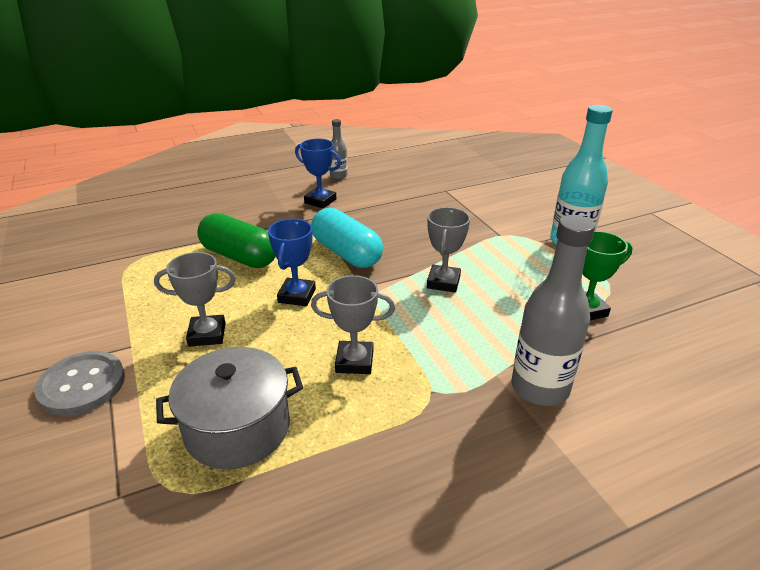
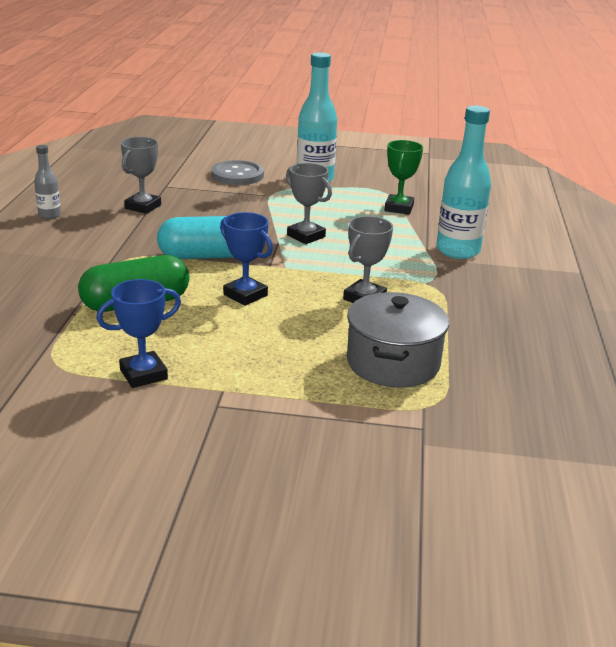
camera: 60 degrees left, 5 degrees down
grey button [34,351,125,416] -> grey button moved to [211,160,264,185]
grey trophy [154,252,236,347] -> grey trophy moved to [121,137,161,214]
blue trophy [295,139,341,209] -> blue trophy moved to [96,279,181,388]
grey bottle [511,215,595,406] -> turquoise bottle [436,106,491,259]

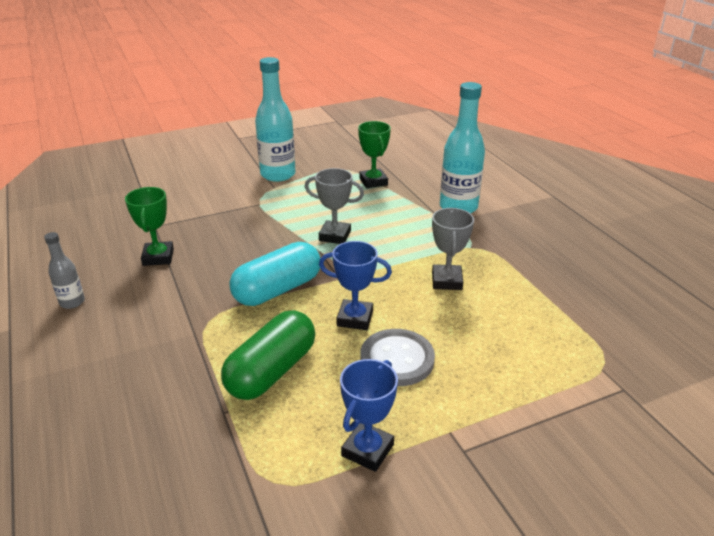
camera: 30 degrees left, 5 degrees up
grey trophy [121,137,161,214] -> green trophy [125,187,174,266]
grey button [211,160,264,185] -> grey button moved to [360,329,435,386]
grey pot [347,292,449,388] -> none

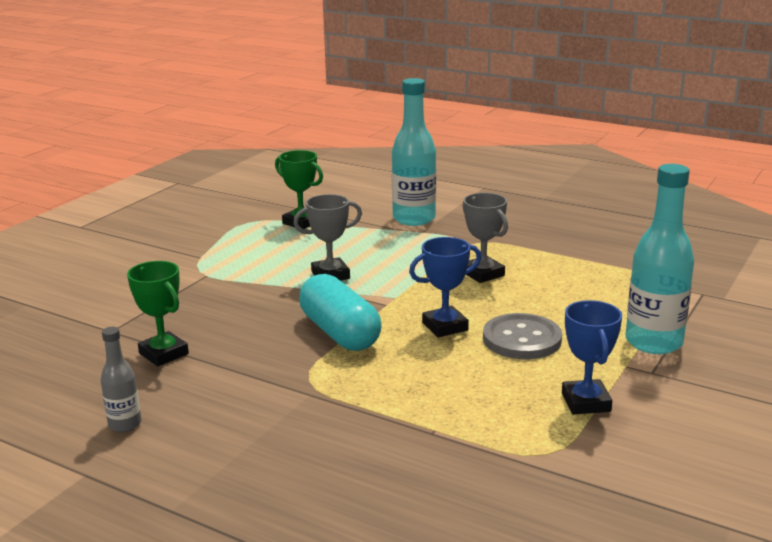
camera: 35 degrees left, 10 degrees down
green capsule [221,310,315,400] -> none
turquoise capsule [229,242,320,306] -> turquoise capsule turned 45 degrees counterclockwise [299,274,381,351]
turquoise bottle [255,57,296,182] -> turquoise bottle moved to [625,164,694,354]

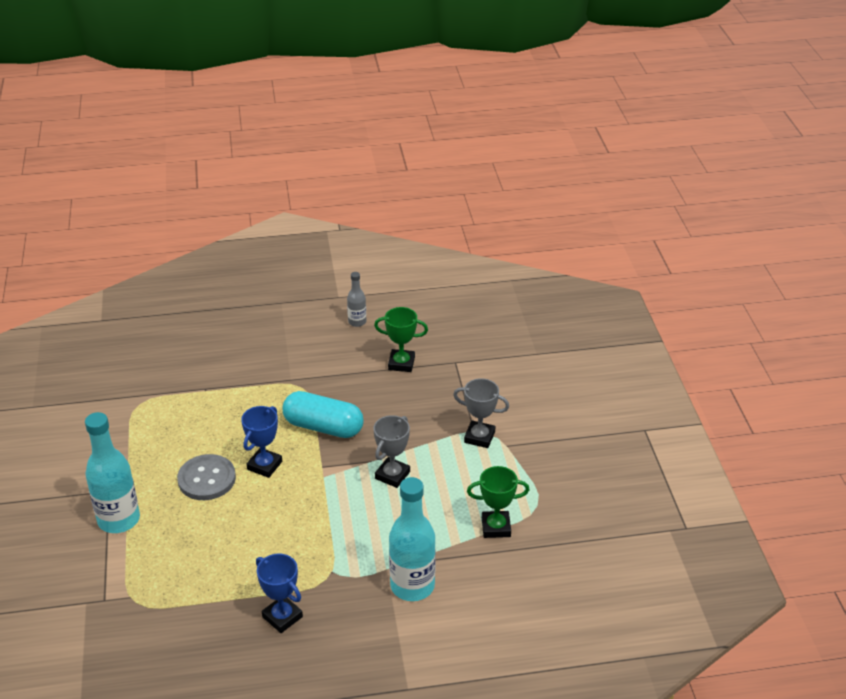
camera: 140 degrees right, 15 degrees up
grey trophy [463,193,508,283] -> grey trophy moved to [453,378,509,448]
blue trophy [562,300,622,415] -> blue trophy moved to [256,554,303,633]

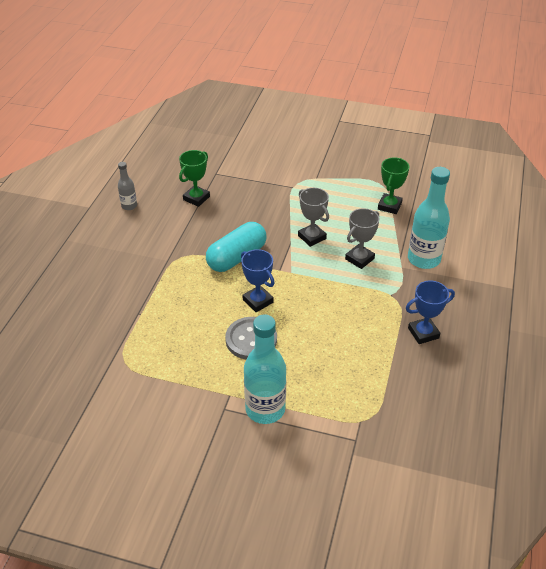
camera: 65 degrees left, 5 degrees up
grey trophy [453,378,509,448] -> grey trophy moved to [345,208,379,269]

